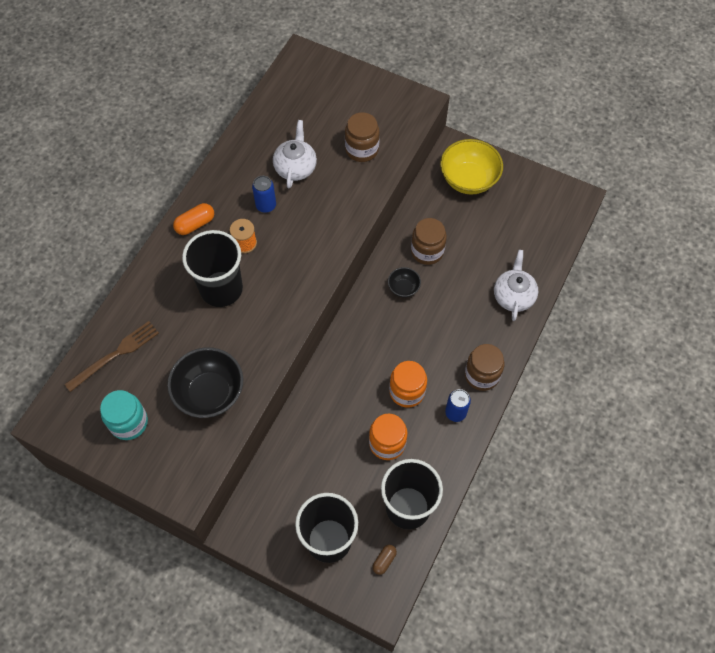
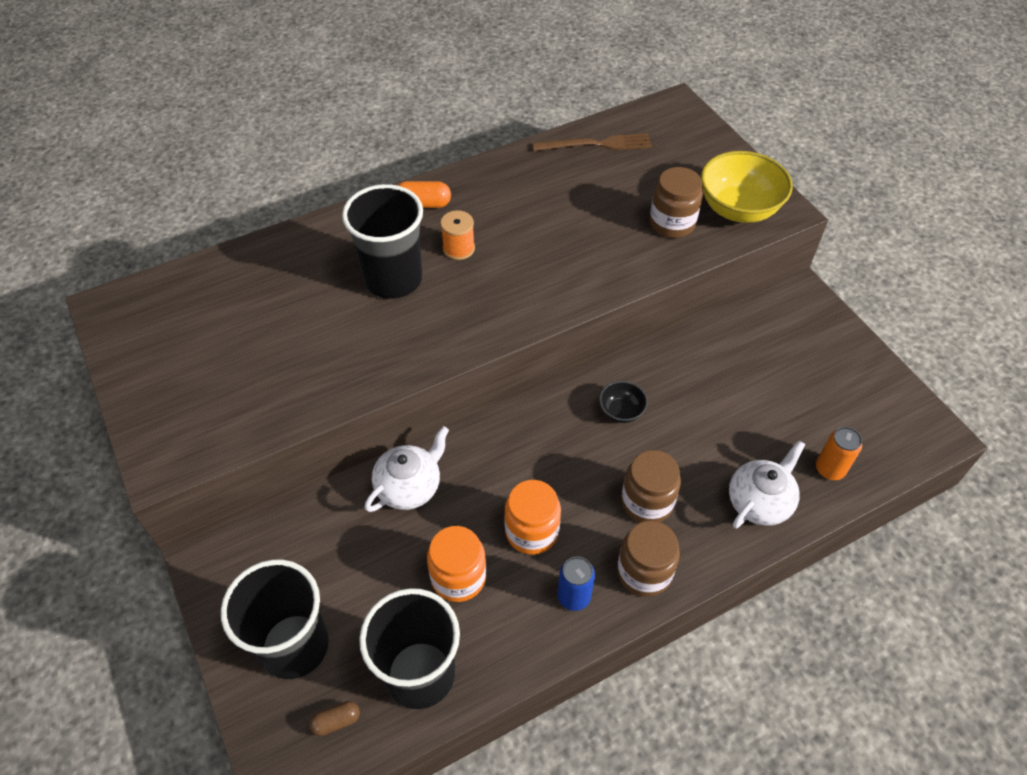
camera: 35 degrees right, 10 degrees down
brown fork [64,321,159,392] -> brown fork moved to [532,133,652,151]
turquoise jar [100,390,148,440] -> none
black bowl [167,347,243,418] -> none
blue can [252,176,276,213] -> none
white teapot [273,120,317,189] -> white teapot moved to [365,426,449,512]
brown jar [411,218,447,265] -> brown jar moved to [621,450,681,523]
yellow bowl [440,139,503,195] -> yellow bowl moved to [701,151,793,223]
none -> orange can [816,427,862,480]

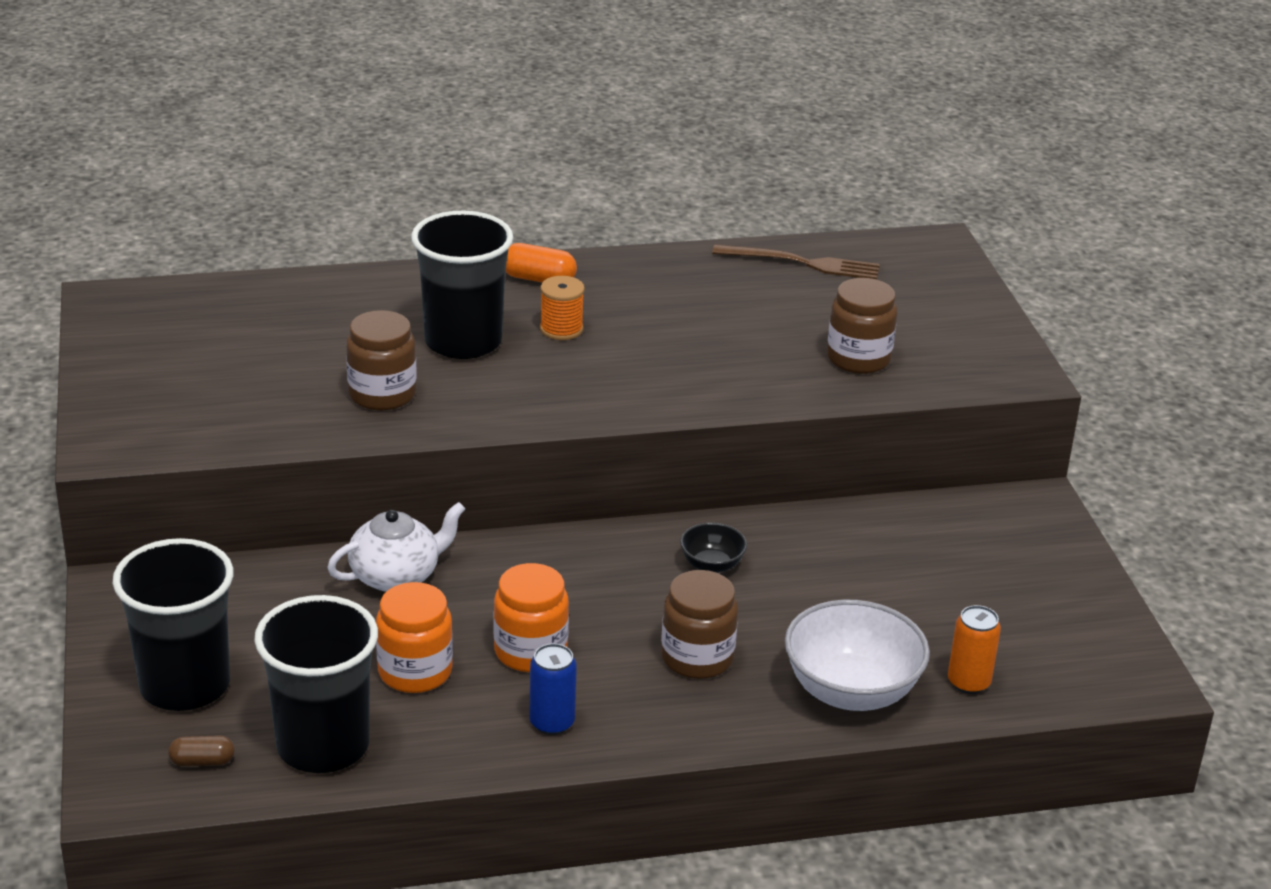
camera: 15 degrees right, 20 degrees down
brown jar [617,521,680,597] -> brown jar moved to [346,310,417,411]
yellow bowl [701,151,793,223] -> none
white teapot [729,440,806,529] -> white bowl [785,600,930,711]

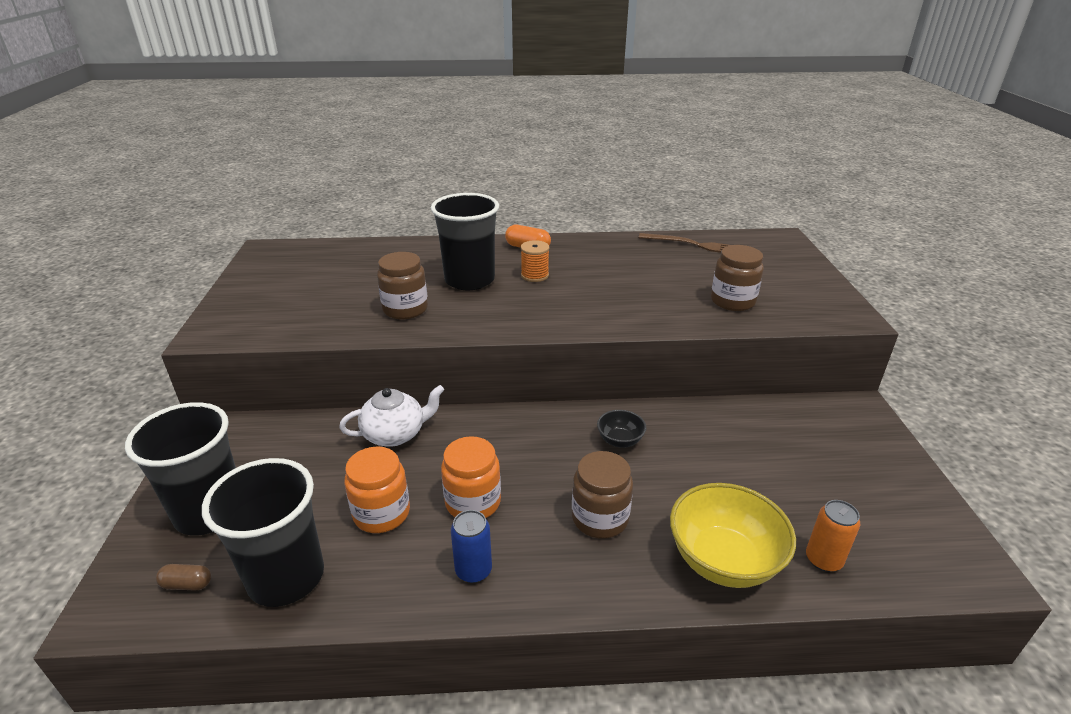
camera: 10 degrees right, 0 degrees up
white bowl [785,600,930,711] -> yellow bowl [670,483,796,588]

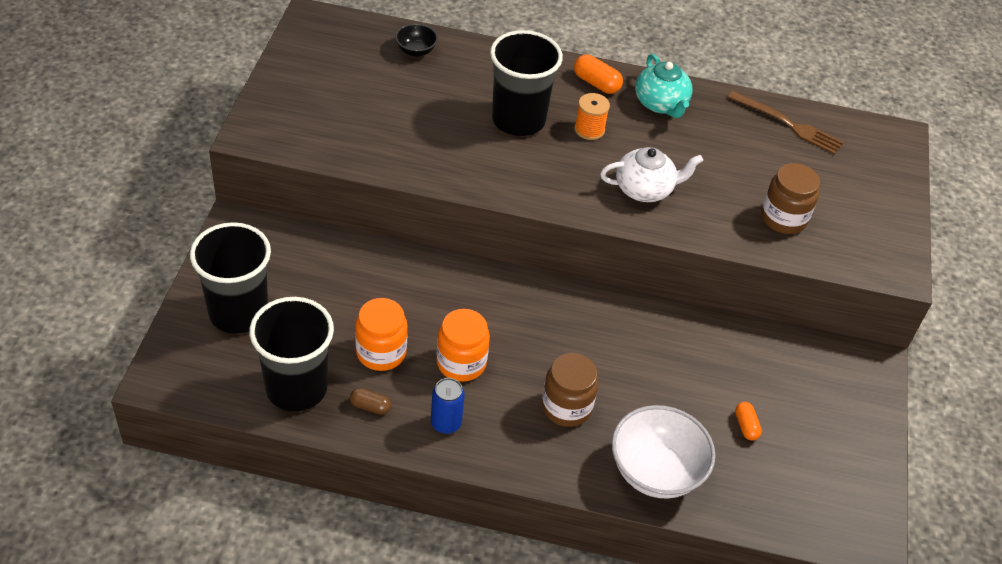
camera: 10 degrees right, 15 degrees up
brown capsule [156,564,211,591] -> brown capsule moved to [350,388,391,415]
white teapot [339,385,444,447] -> white teapot moved to [600,147,703,202]
brown jar [377,252,428,319] -> none
black bowl [597,410,646,448] -> black bowl moved to [395,24,438,57]
yellow bowl [670,483,796,588] -> white bowl [612,405,716,498]
orange can [806,500,860,572] -> none
none -> turquoise teapot [635,54,693,118]
none -> orange capsule [735,402,762,441]

